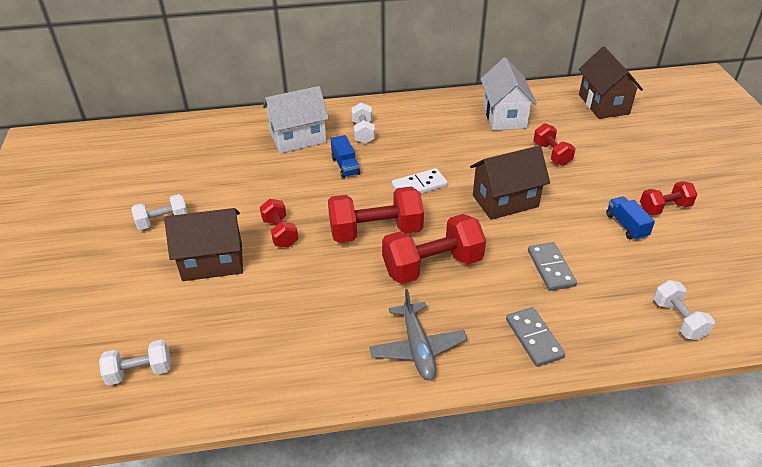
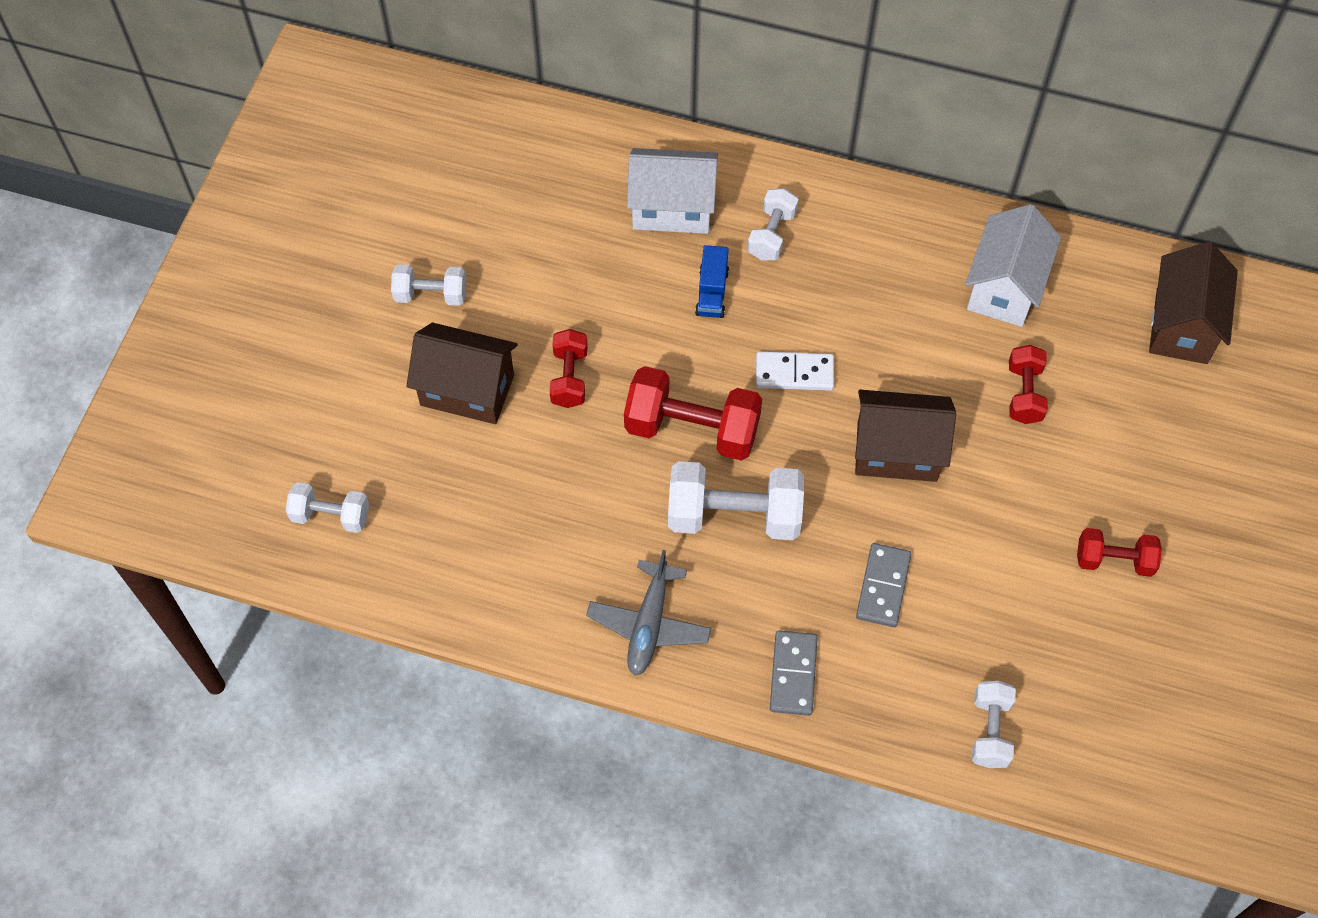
camera: 25 degrees right, 20 degrees up
red dumbbell [382,214,486,284] -> white dumbbell [668,461,804,540]
blue truck [606,196,655,241] -> none

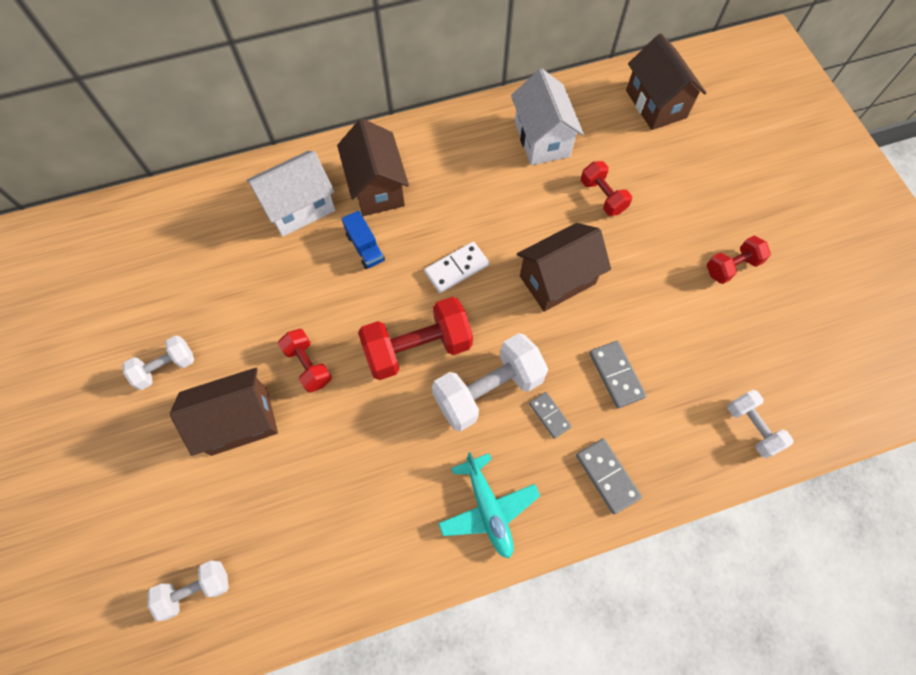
camera: 35 degrees left, 5 degrees up
grey plane [586,550,711,676] -> turquoise plane [438,452,540,558]
white dumbbell [748,188,799,261] -> brown house [337,119,409,216]
none -> grey domino [529,392,571,439]

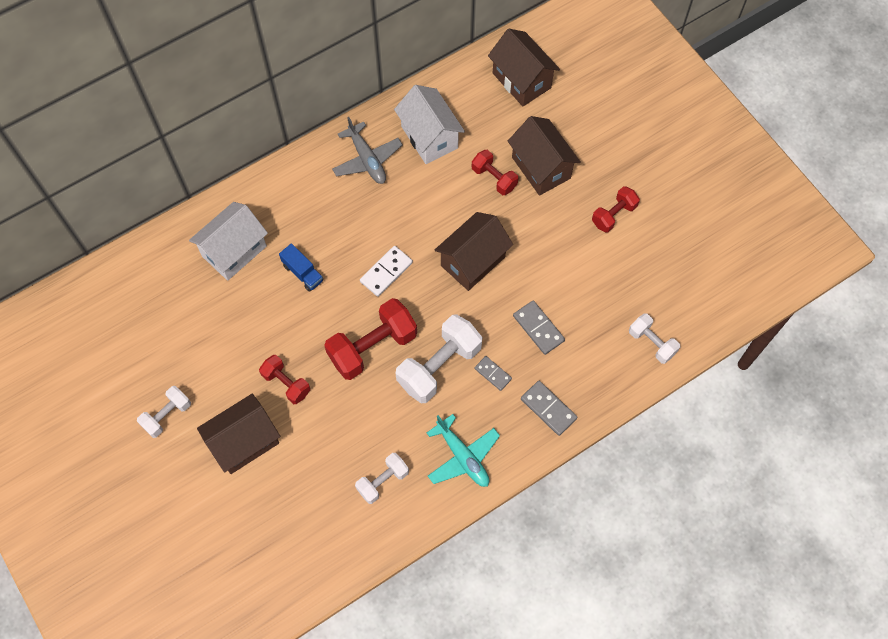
camera: 15 degrees left, 0 degrees up
white dumbbell [148,561,229,621] -> white dumbbell moved to [355,453,409,504]
brown house [337,119,409,216] -> brown house moved to [508,116,581,196]
none -> grey plane [332,117,403,184]

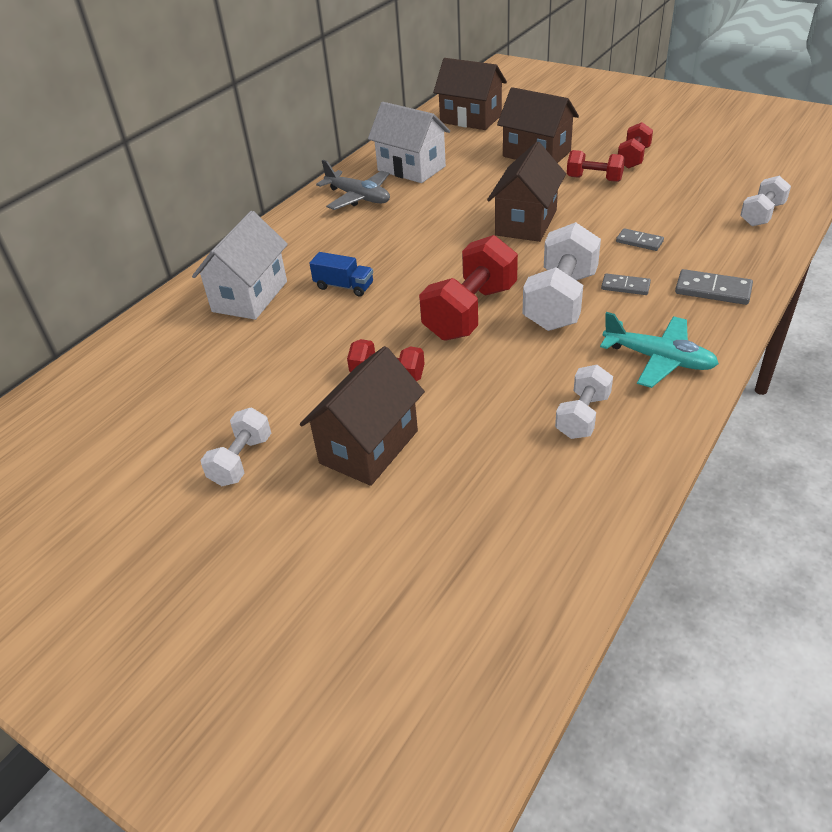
camera: 20 degrees left, 25 degrees down
white domino [360,246,413,297] -> none
red dumbbell [472,150,518,195] -> red dumbbell moved to [567,150,625,182]
grey domino [513,301,565,355] -> grey domino [616,228,664,251], size x0.66
white dumbbell [629,313,680,364] -> white dumbbell turned 75 degrees counterclockwise [740,176,791,226]

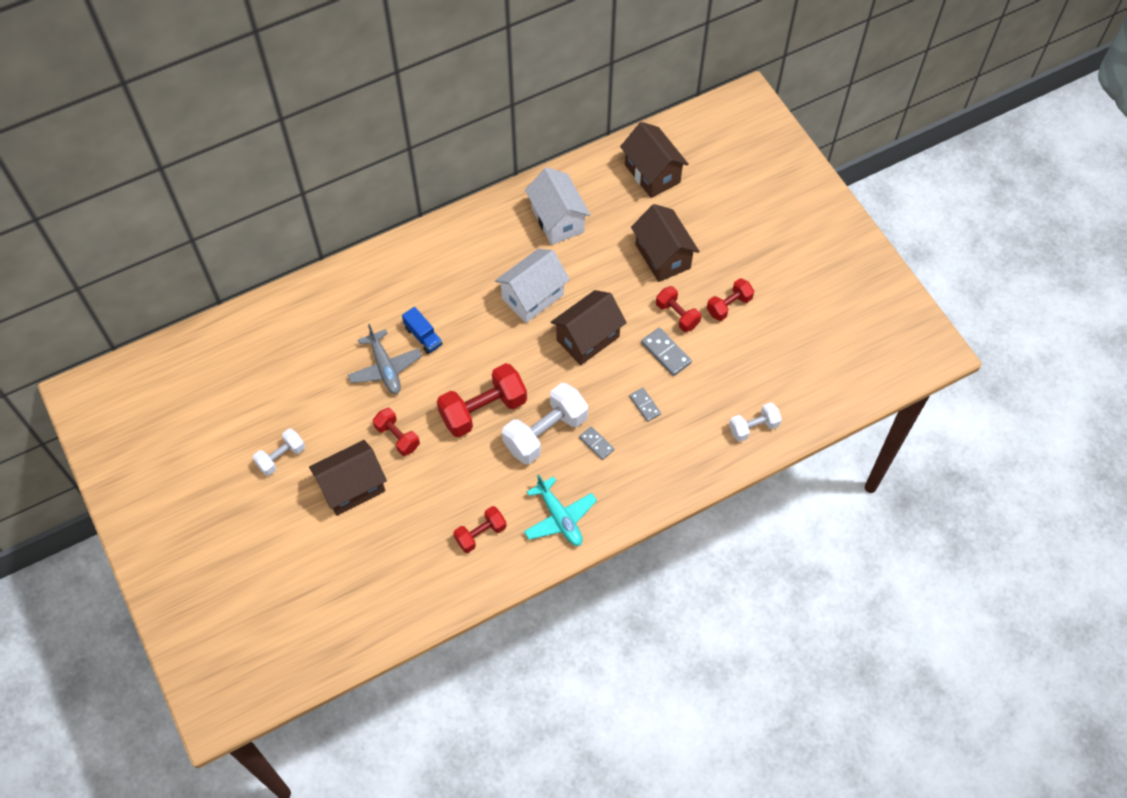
camera: 25 degrees right, 20 degrees up
white house [192,211,288,320] -> white house moved to [495,249,570,323]
grey plane [316,160,390,210] -> grey plane moved to [348,324,422,394]
white dumbbell [555,365,613,439] -> red dumbbell [453,506,507,553]
grey domino [675,269,753,305] -> grey domino moved to [641,327,692,376]

